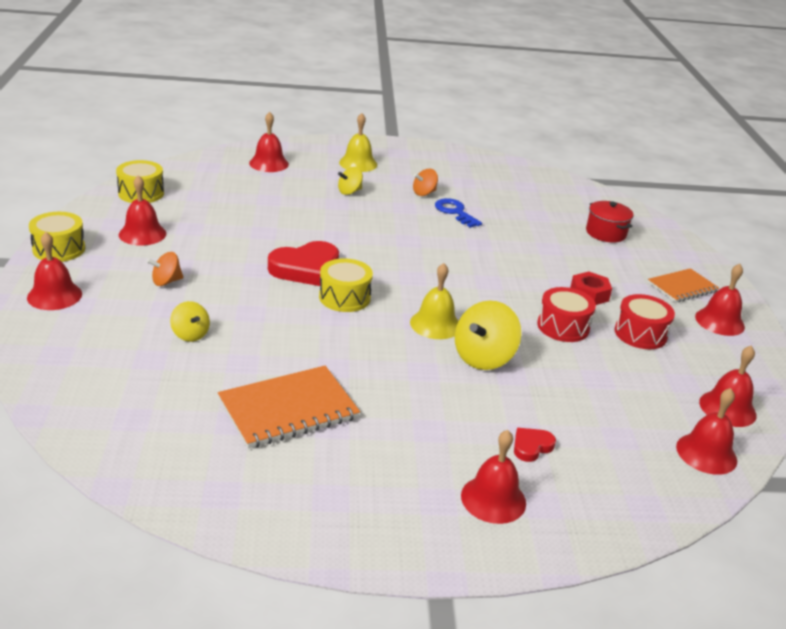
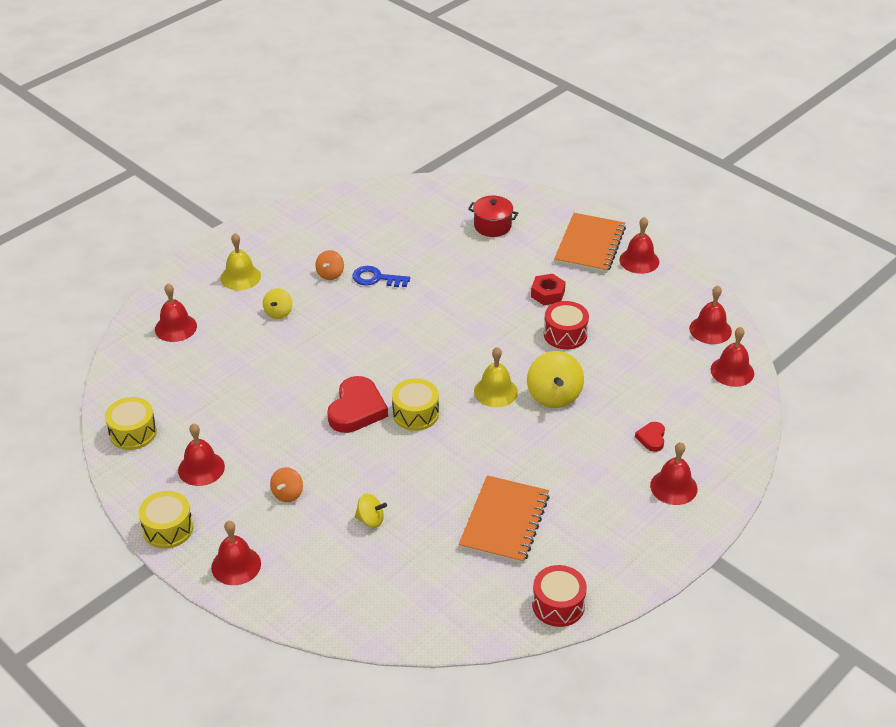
camera: 40 degrees left, 10 degrees up
red drum [615,294,675,349] -> red drum moved to [532,565,587,627]
orange notebook [648,268,719,303] -> orange notebook [554,213,626,273], size x1.56

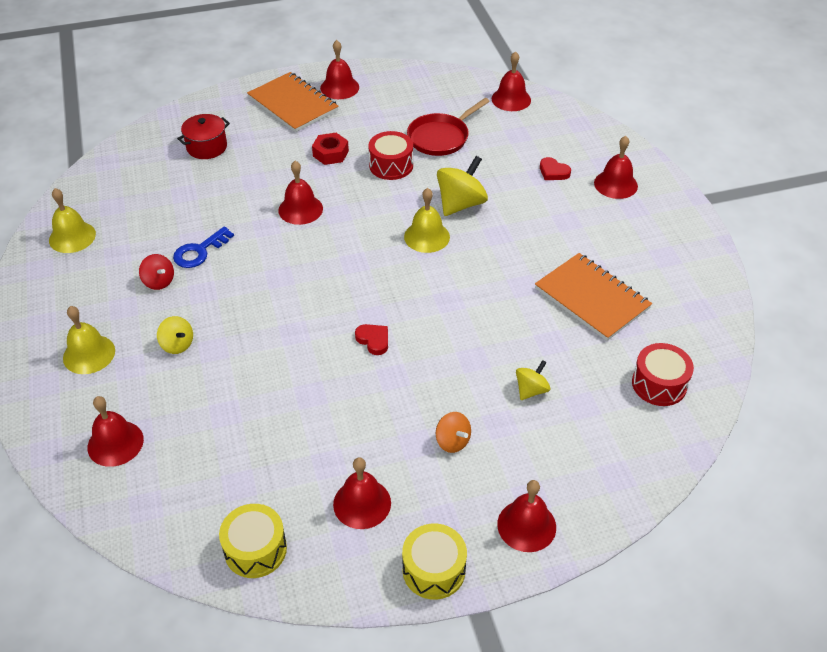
camera: 60 degrees left, 5 degrees up
orange spinning top [315,250,344,280] -> red spinning top [139,254,174,290]
red heart [327,376,388,433] -> red heart [355,324,388,355], size x0.50
yellow drum [392,378,439,431] -> none
yellow spinning top [527,351,584,408] -> yellow spinning top turned 75 degrees counterclockwise [437,156,488,216]
red drum [532,565,587,627] -> red drum moved to [632,343,694,406]
red bell [689,286,732,344] -> red bell moved to [278,161,323,225]
none -> yellow bell [49,188,96,253]
none -> red pan [407,98,490,156]

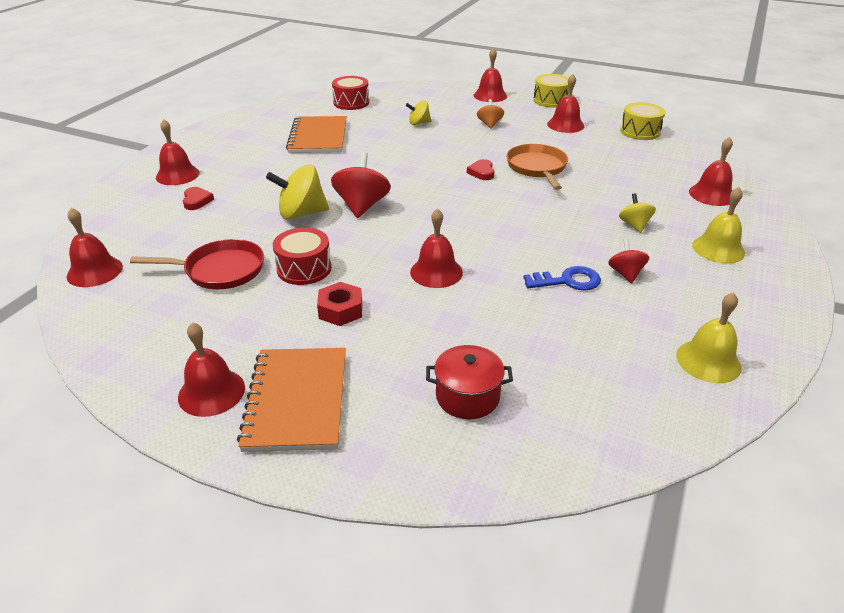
camera: 140 degrees left, 10 degrees down
yellow bell [404,188,450,253] -> red spinning top [331,152,391,218]
none -> orange pan [506,144,568,190]

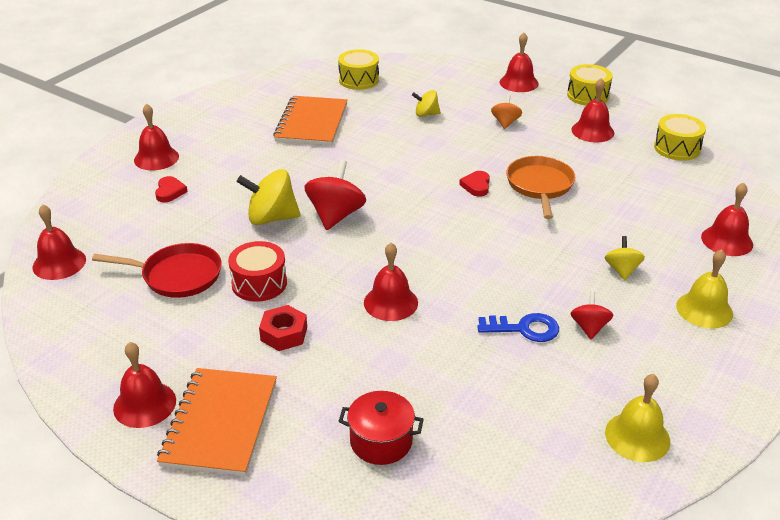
camera: 10 degrees right, 0 degrees up
red drum [332,76,369,110] -> yellow drum [338,49,379,90]

